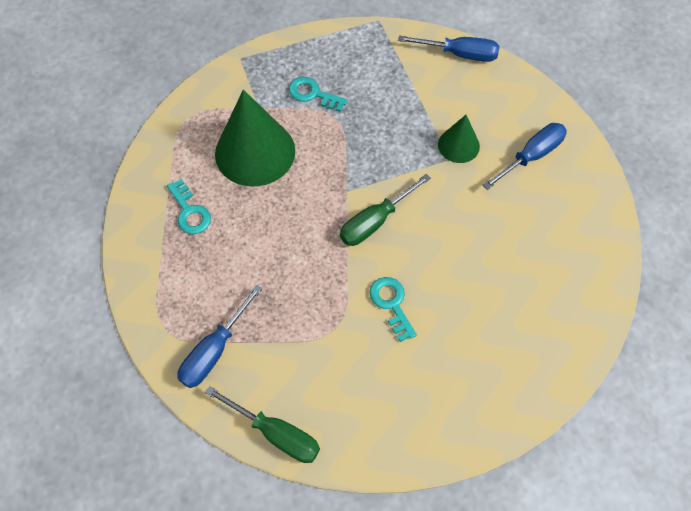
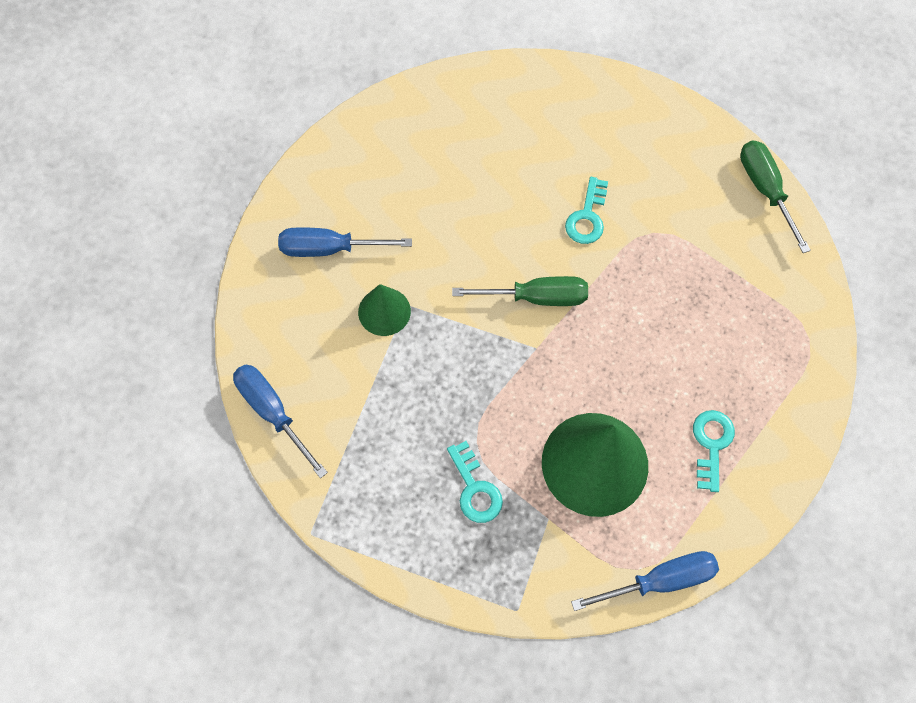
camera: 140 degrees left, 5 degrees up
blue screwdriver [177,284,263,388] -> blue screwdriver moved to [571,551,719,611]

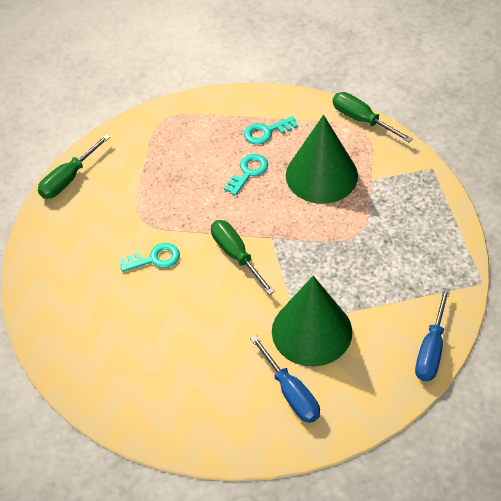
camera: 120 degrees left, 15 degrees down
green cone [358,284,411,336] -> green cone [272,276,352,367], size x1.91
turquoise key [447,441,503,523] -> turquoise key moved to [224,154,268,196]
blue screwdriver [571,551,719,611] -> green screwdriver [333,92,413,143]

